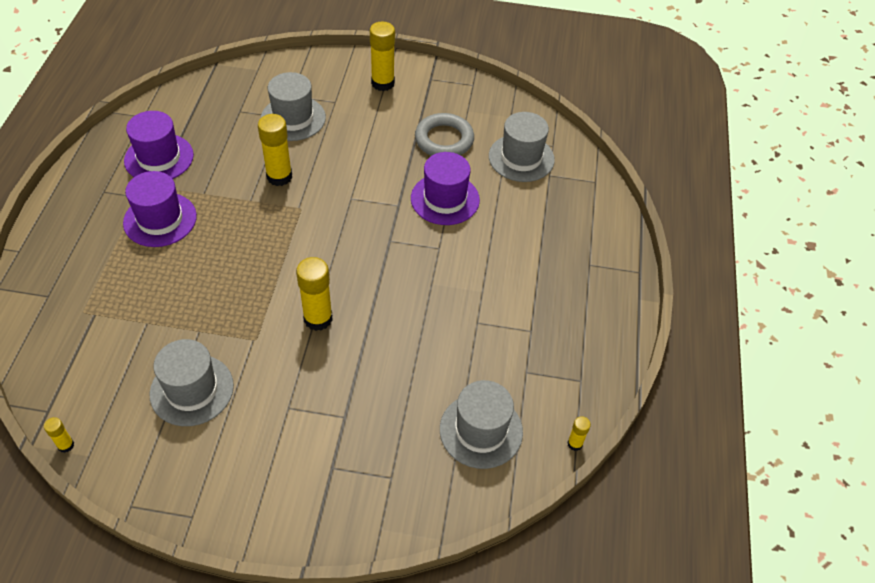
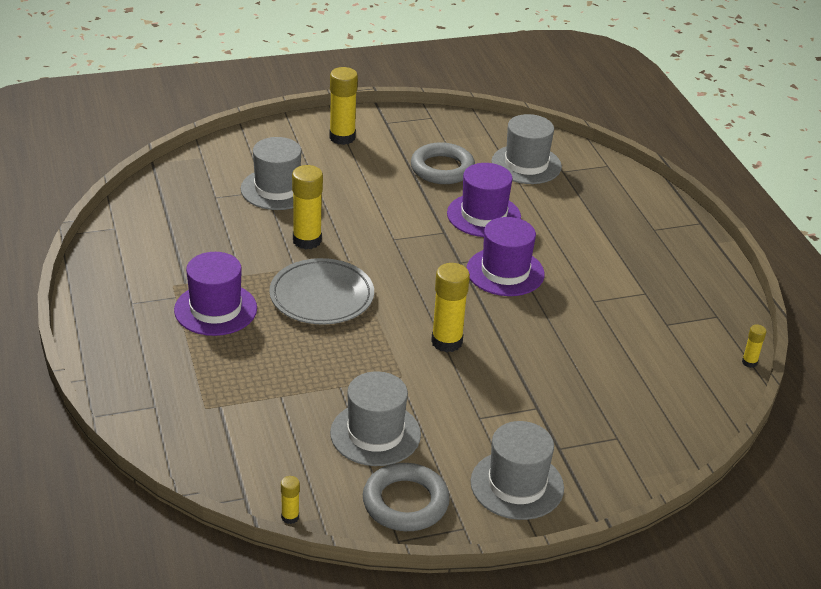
camera: 25 degrees left, 15 degrees down
purple hat [124,111,194,179] -> purple hat moved to [467,217,545,296]
grey hat [440,380,523,469] -> grey hat moved to [471,421,564,520]
none -> grey plate [269,258,374,325]
none -> grey ring [363,463,450,531]

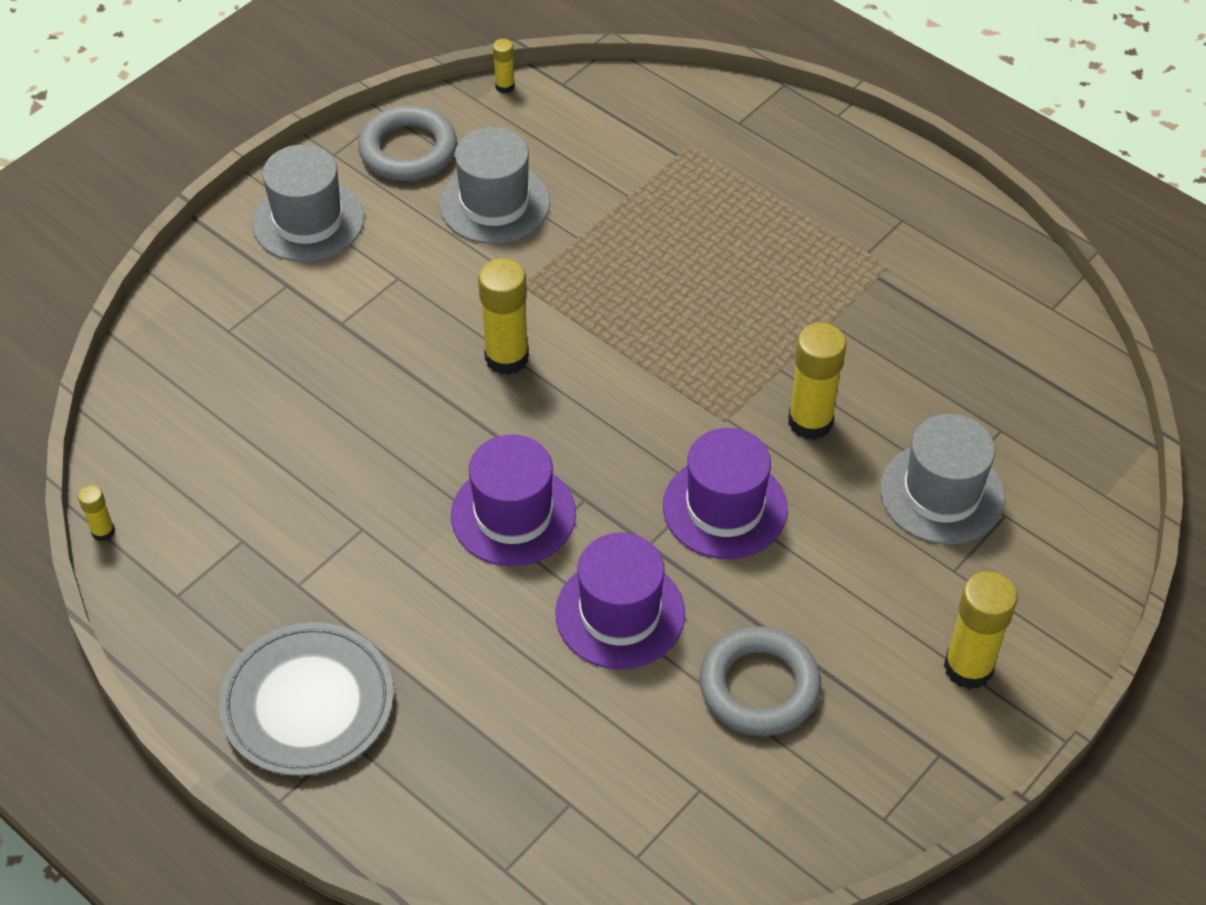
camera: 150 degrees right, 15 degrees up
purple hat [174,252,257,336] -> purple hat moved to [663,428,788,559]
grey plate [269,258,374,325] -> grey plate moved to [219,622,394,776]
grey hat [491,114,562,184] -> none

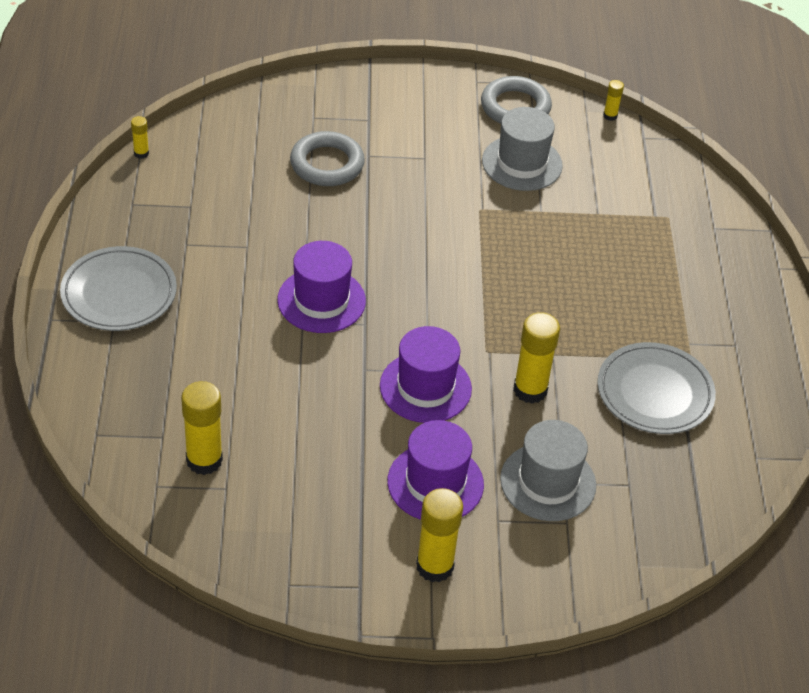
camera: 45 degrees right, 5 degrees down
grey hat [252,144,364,262] -> none
yellow glue stick [478,258,529,375] -> yellow glue stick moved to [181,381,223,475]
purple hat [555,533,685,669] -> purple hat moved to [387,420,484,520]
grey ring [700,626,821,736] -> grey ring moved to [290,131,365,186]
none -> grey plate [597,342,716,434]

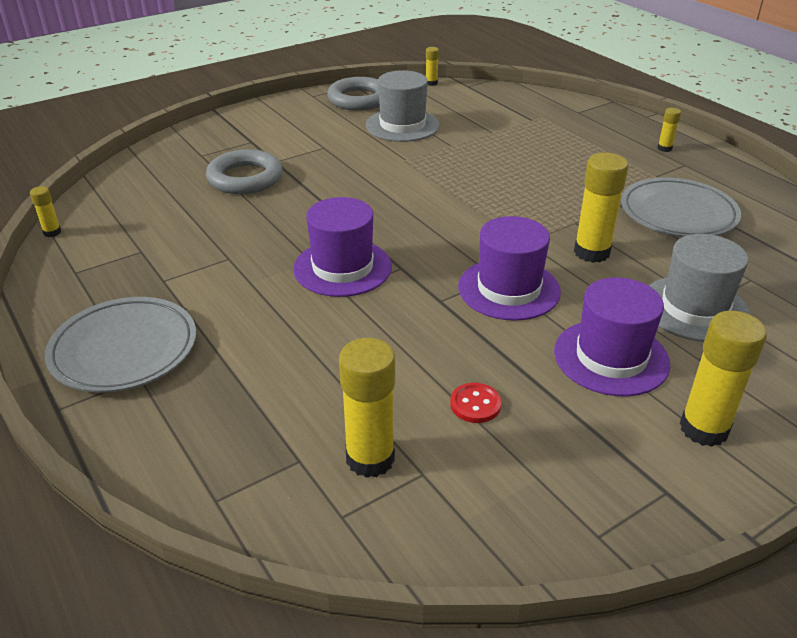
camera: 30 degrees left, 10 degrees down
none -> red button [450,383,501,423]
none -> yellow glue stick [657,108,681,152]

